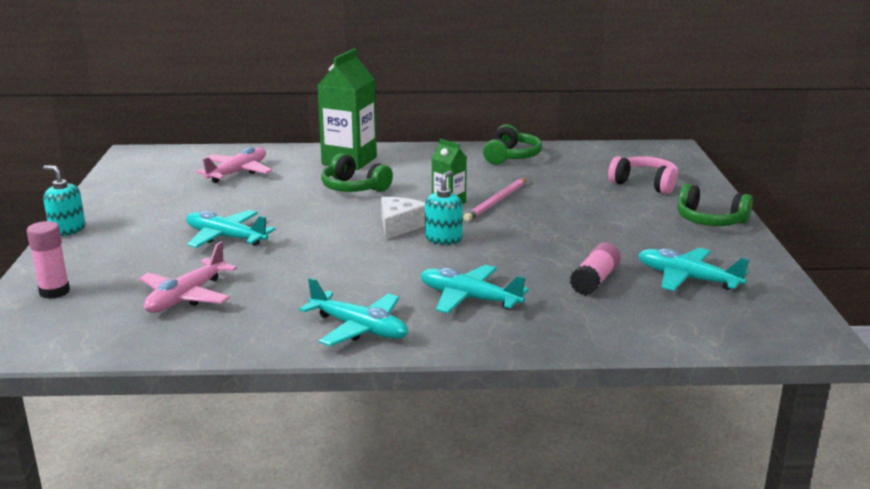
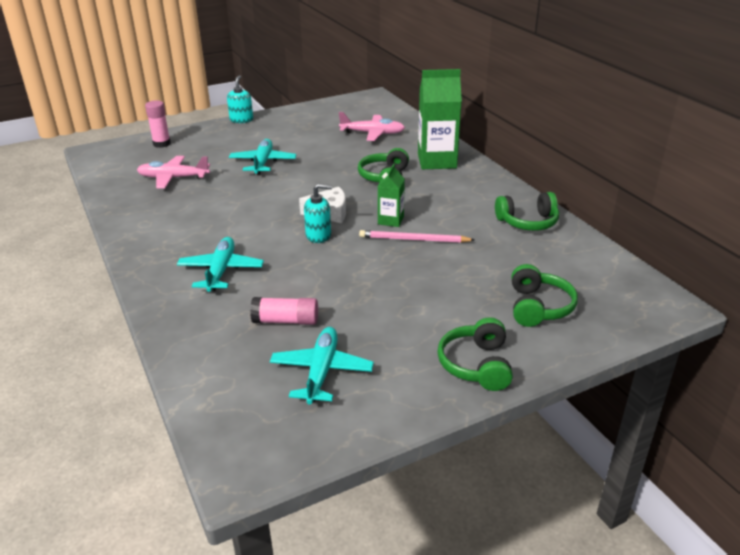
camera: 65 degrees right, 10 degrees up
turquoise plane [299,278,408,346] -> none
pink headphones [608,156,678,194] -> green headphones [512,264,578,327]

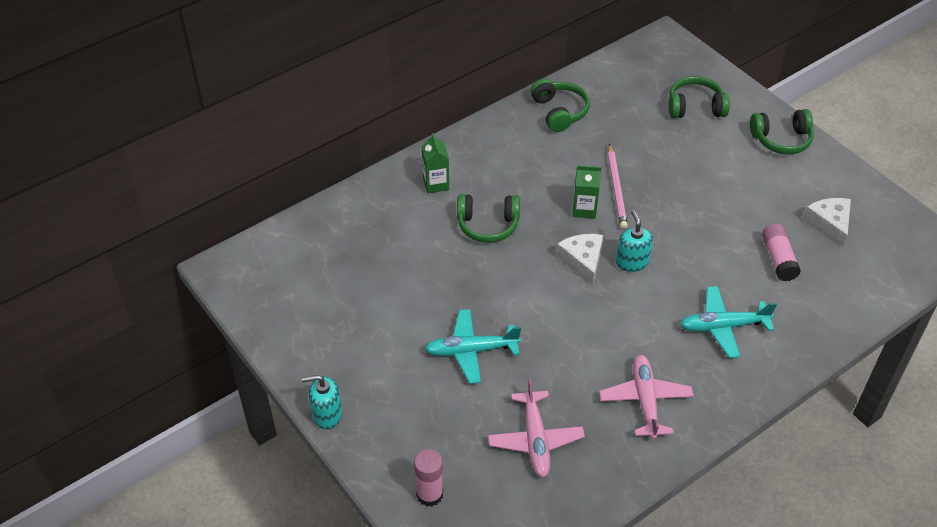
camera: 100 degrees left, 15 degrees up
turquoise plane [270,327,374,405] -> white cheese [803,198,851,248]
pink plane [339,112,405,141] -> pink plane moved to [599,355,694,440]
green carton [418,69,462,169] -> green carton [422,133,449,193], size x0.54

